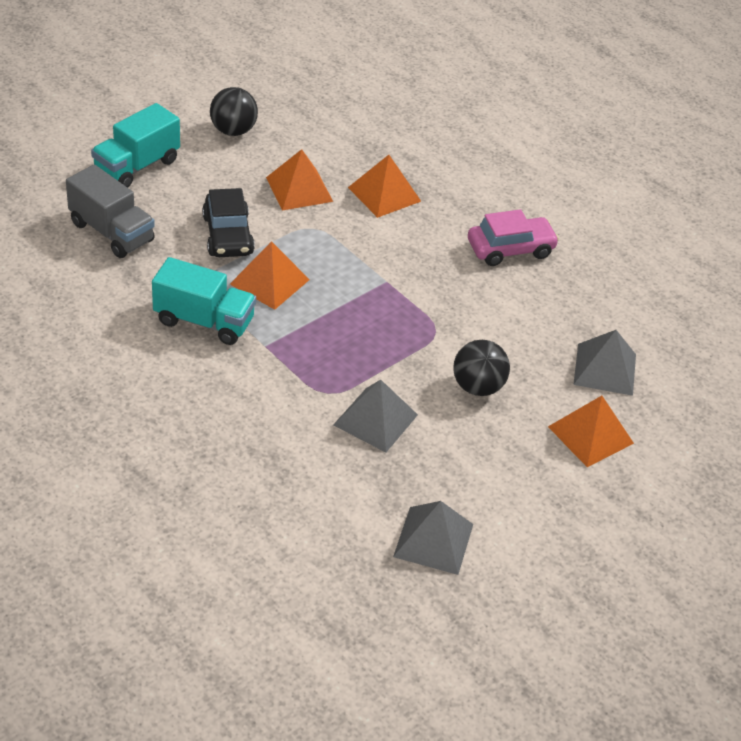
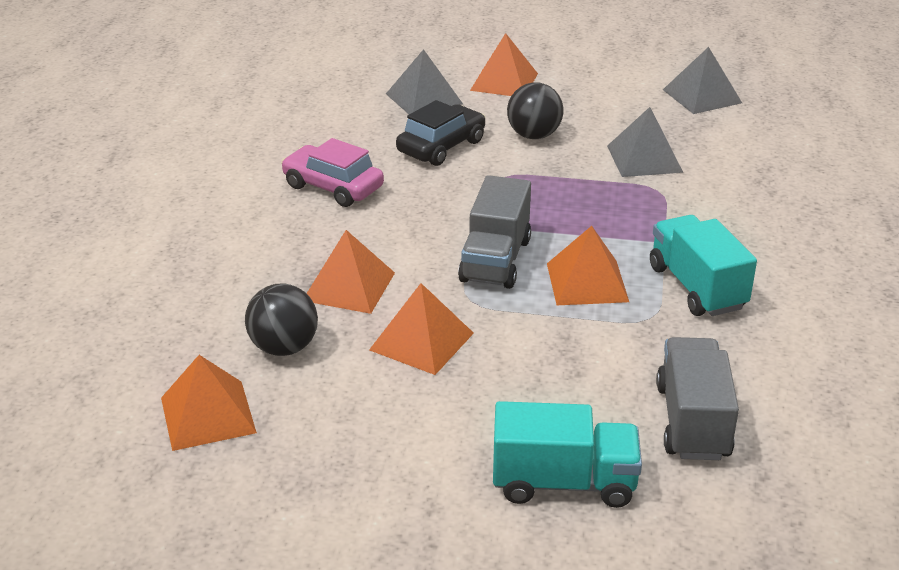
camera: 125 degrees left, 10 degrees down
black car [202,188,255,257] -> black car moved to [396,100,485,166]
black ball [210,87,258,136] -> black ball moved to [245,284,318,356]
none -> orange pyramid [161,355,257,451]
none -> grey truck [458,175,531,289]

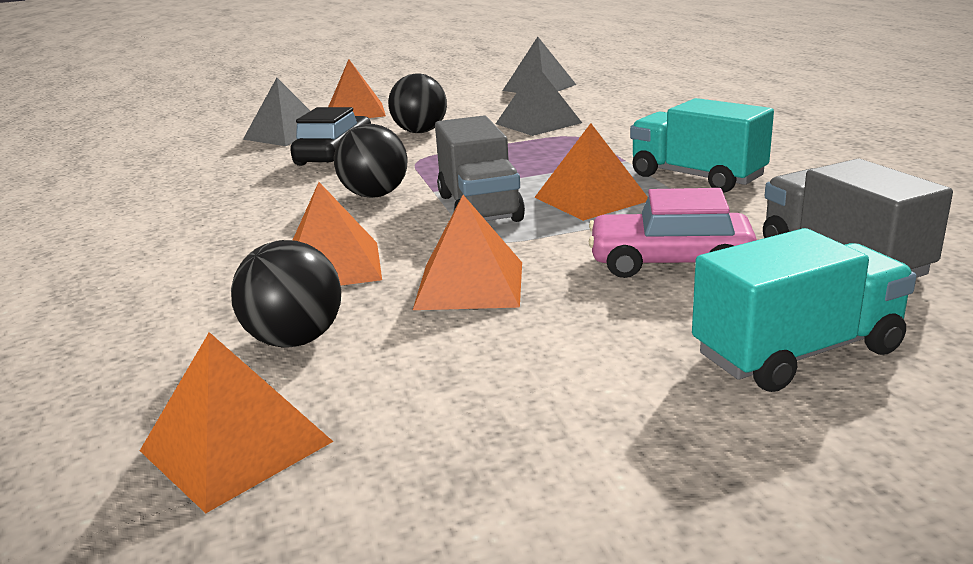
camera: 25 degrees left, 10 degrees down
pink car [281,138,384,207] -> pink car moved to [589,188,757,278]
none -> black ball [334,124,407,198]

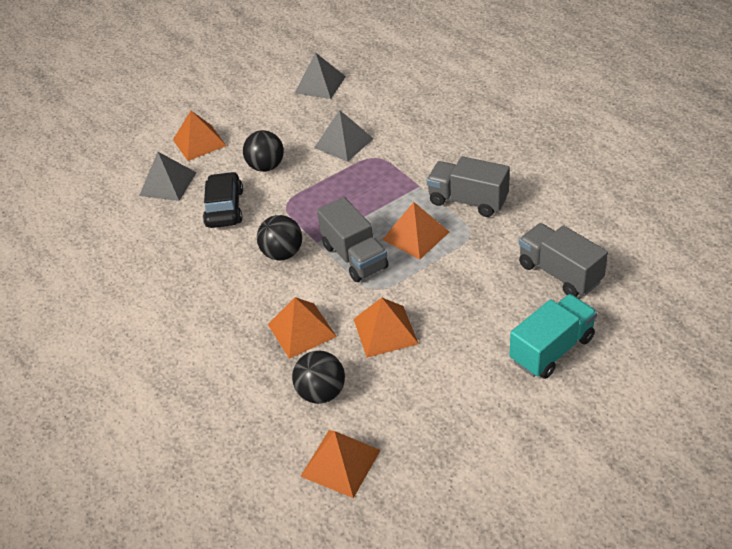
camera: 15 degrees left, 20 degrees up
pink car [589,188,757,278] -> none
turquoise truck [630,98,774,193] -> grey truck [427,156,510,217]

